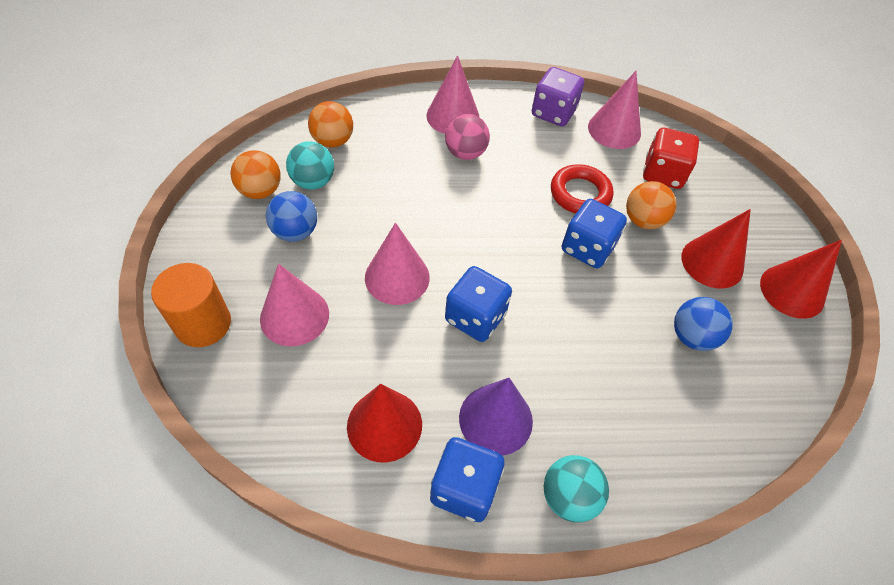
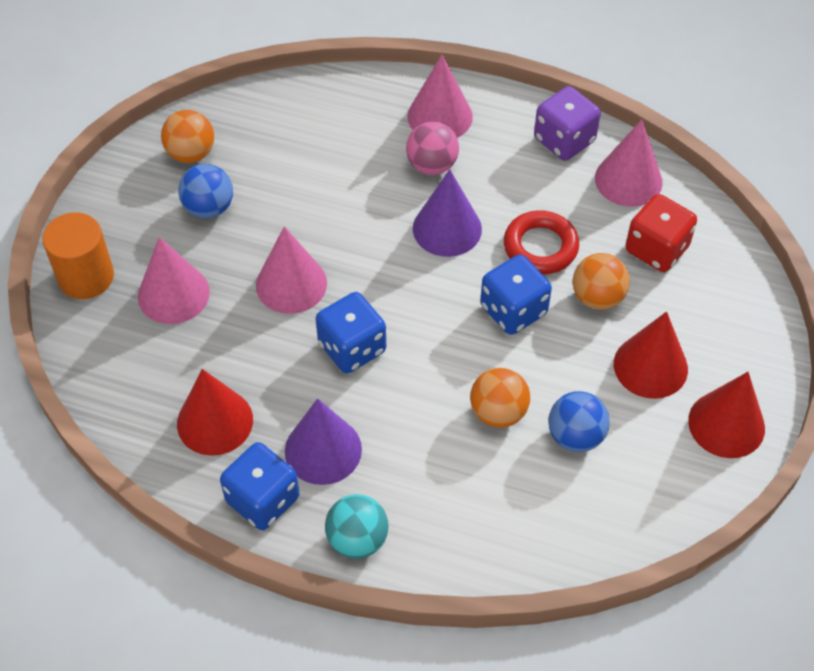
camera: 25 degrees right, 0 degrees up
turquoise ball [286,141,334,190] -> none
orange ball [308,101,353,148] -> orange ball moved to [470,368,530,428]
none -> purple cone [413,169,482,257]

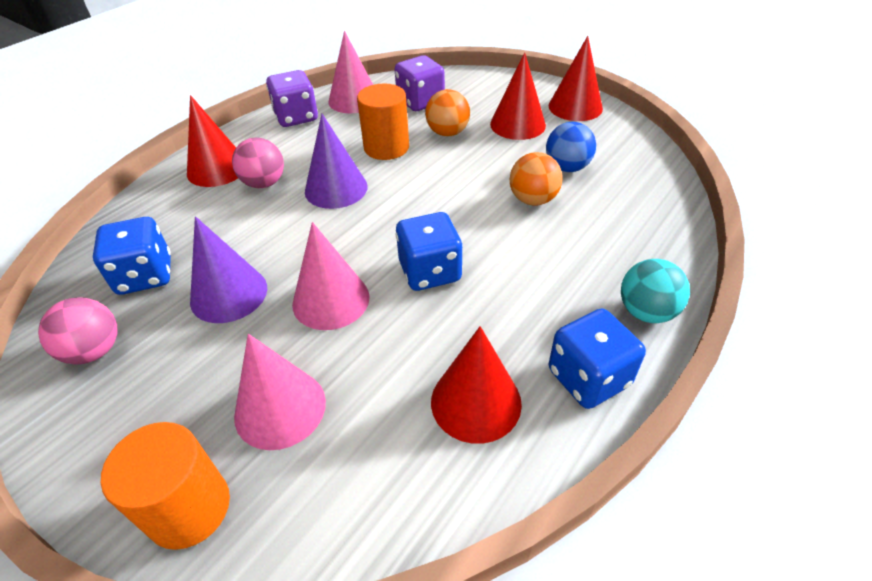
camera: 70 degrees left, 10 degrees down
orange ball [161,110,214,163] -> pink ball [38,297,117,364]
blue ball [178,164,233,218] -> none
purple cone [285,398,362,485] -> purple cone moved to [190,216,267,323]
pink cone [407,55,473,138] -> red cone [187,95,238,187]
blue dice [480,255,552,335] -> blue dice moved to [93,217,171,295]
red ring [504,210,579,274] -> orange cylinder [357,84,409,160]
red dice [625,194,697,272] -> purple dice [394,55,445,111]

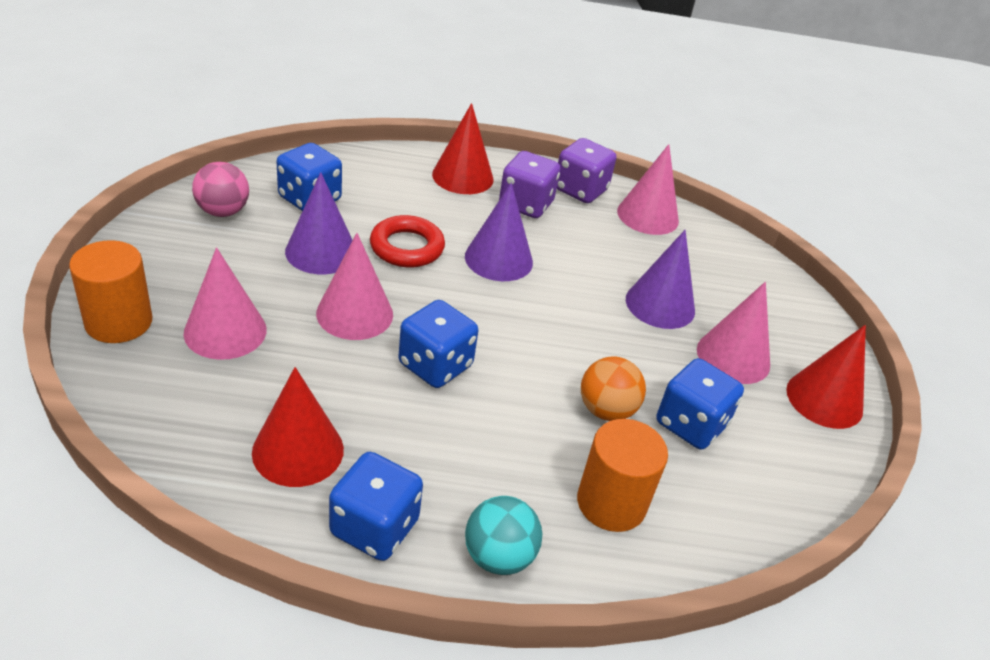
camera: 50 degrees right, 5 degrees down
pink ball [232,138,284,188] -> none
orange cylinder [357,84,409,160] -> orange cylinder moved to [577,419,668,532]
purple dice [394,55,445,111] -> purple dice moved to [499,151,561,218]
orange ball [425,89,470,136] -> purple cone [626,230,695,329]
red cone [490,52,546,140] -> pink cone [697,282,770,384]
blue ball [546,122,596,172] -> blue dice [657,358,744,450]
none -> red ring [370,215,445,267]

